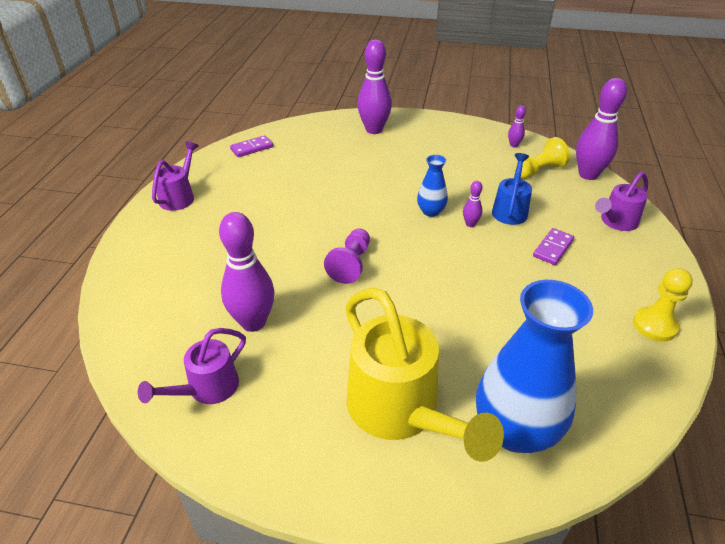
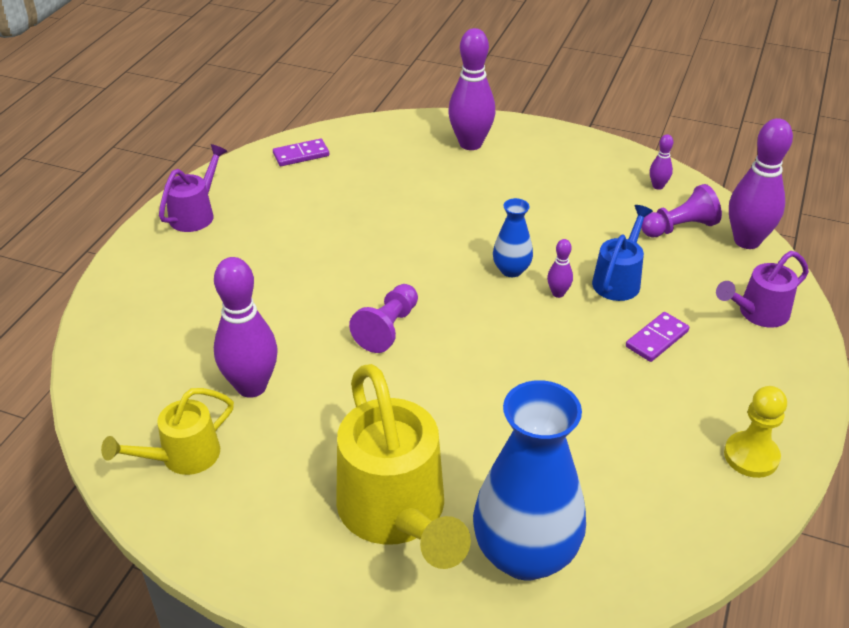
camera: 10 degrees right, 0 degrees up
purple watering can [138,328,246,404] -> yellow watering can [101,388,234,475]
yellow pawn [514,137,570,179] -> purple pawn [641,184,722,237]

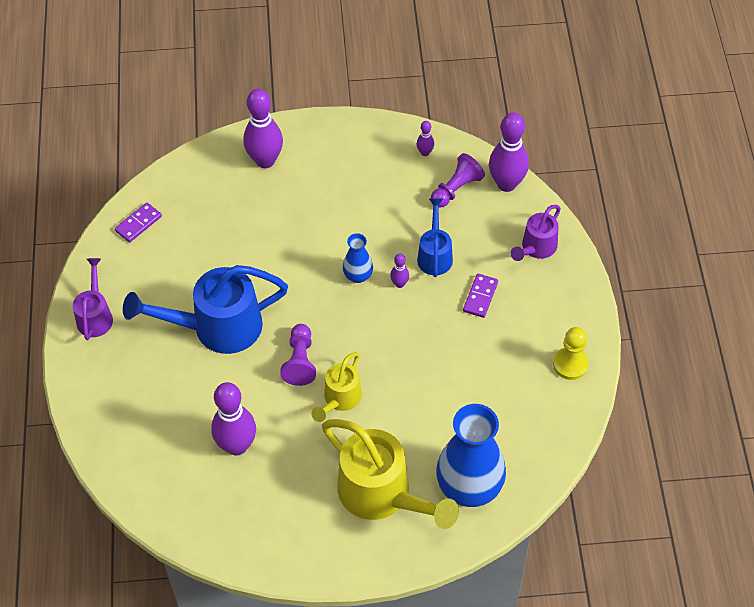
camera: 25 degrees left, 15 degrees up
yellow watering can [101,388,234,475] -> yellow watering can moved to [311,352,362,422]
none -> blue watering can [123,265,288,354]

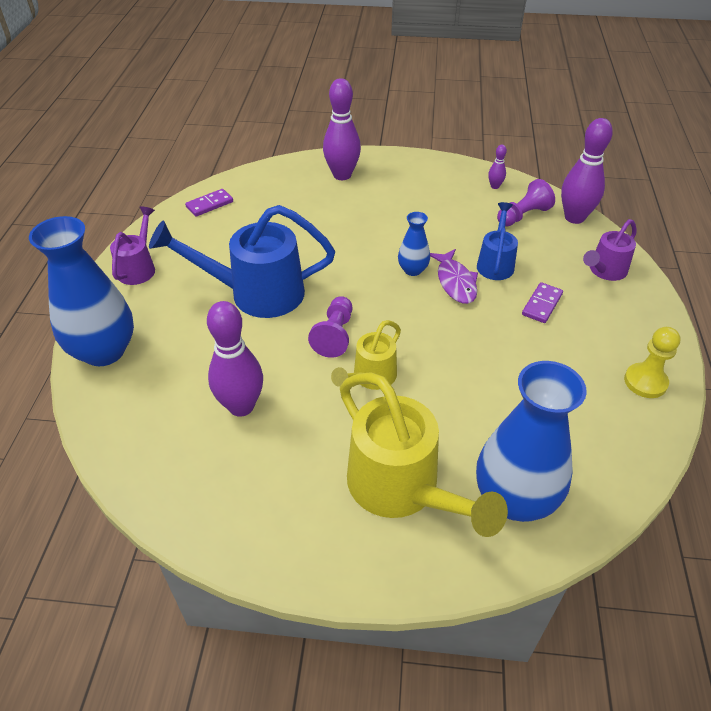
camera: 10 degrees right, 10 degrees down
purple bowling pin [390,254,409,288] -> purple fish [430,249,478,304]
none -> blue vase [29,216,134,366]

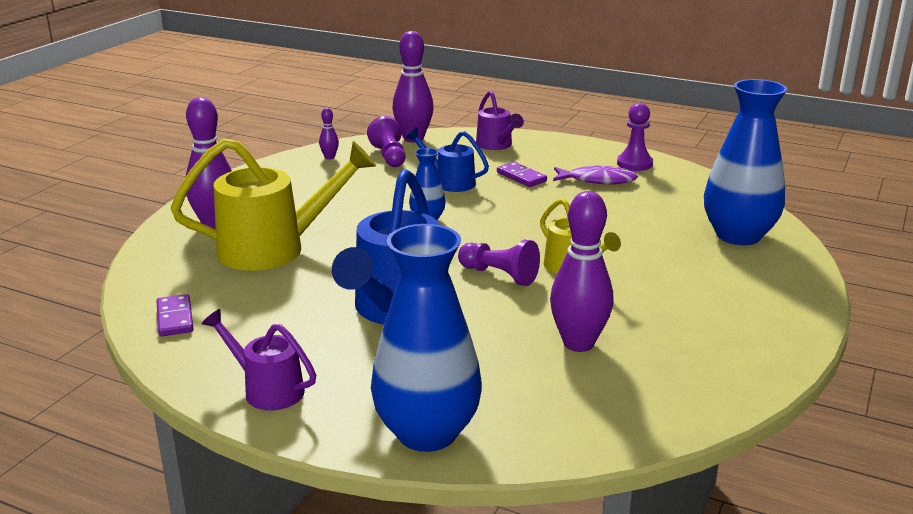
camera: 70 degrees left, 20 degrees down
yellow watering can [340,372,508,537] -> yellow watering can moved to [171,139,376,271]
purple fish [430,249,478,304] -> purple fish moved to [553,165,638,184]
yellow pawn [624,327,680,398] -> purple pawn [617,103,653,171]

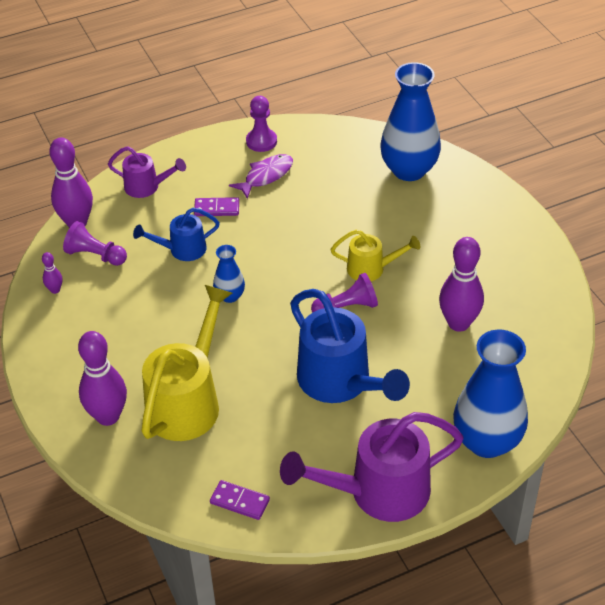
camera: 50 degrees left, 20 degrees up
purple watering can [202,309,316,410] -> purple watering can [280,412,464,522], size x1.83

